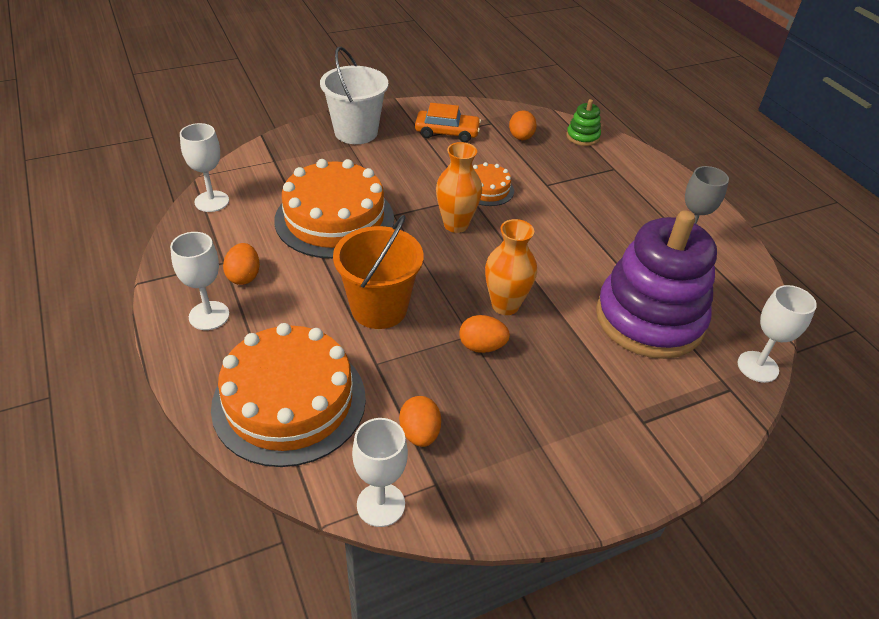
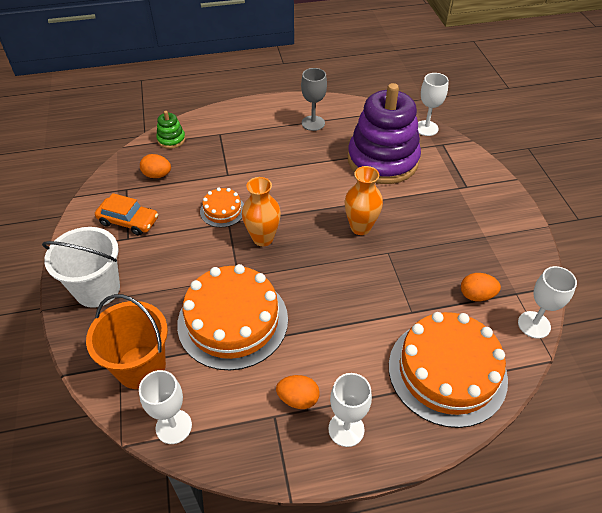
camera: 75 degrees left, 5 degrees up
orange bucket [333,215,424,329] -> orange bucket moved to [86,294,168,389]
orange car [415,103,481,142] -> orange car turned 90 degrees clockwise [95,193,158,235]
orange egg [459,315,510,353] -> none

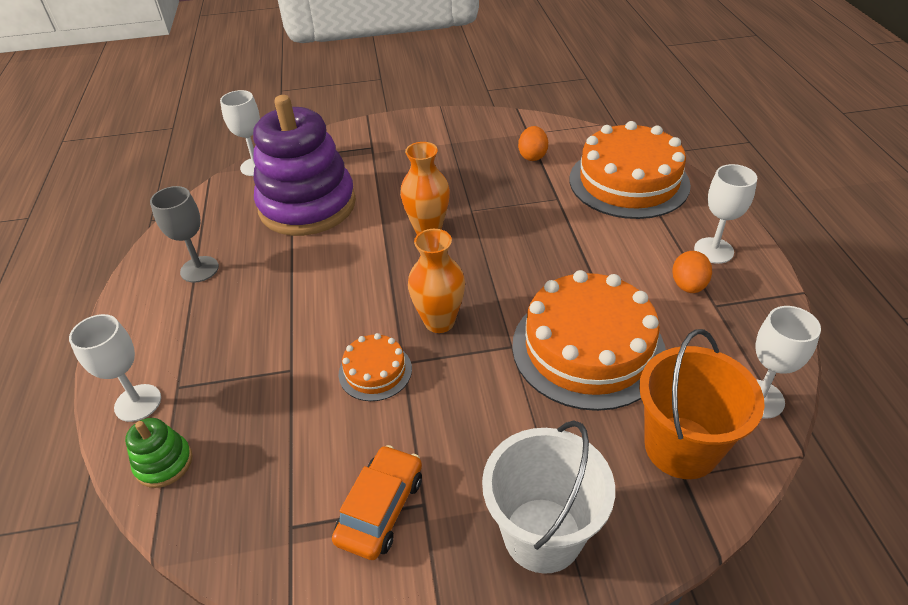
camera: 85 degrees left, 5 degrees down
orange egg [140,154,171,178] -> none
white goblet [518,266,577,339] -> white goblet moved to [69,314,161,422]

